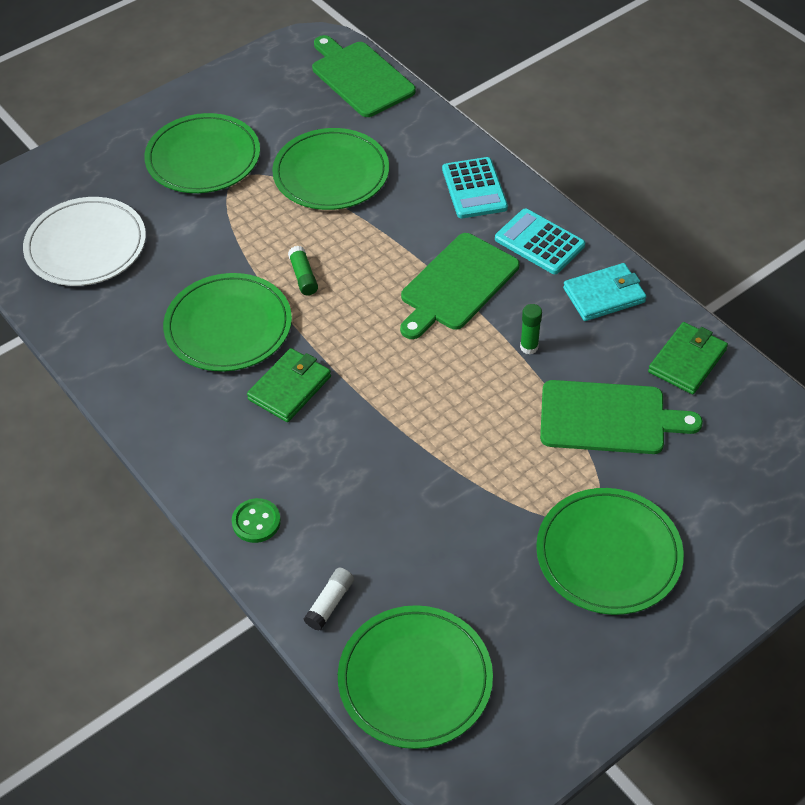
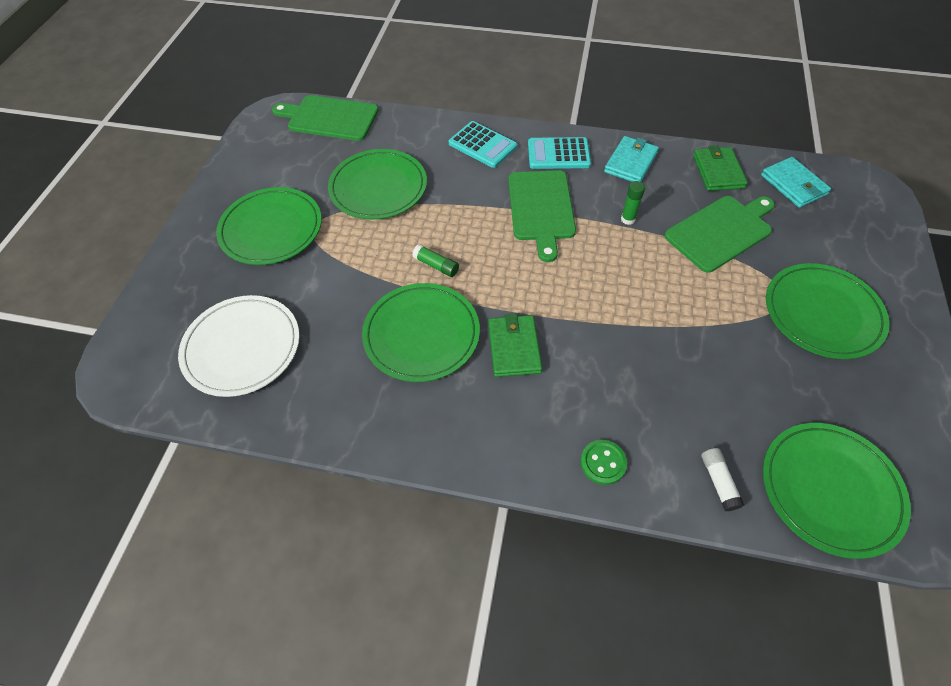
camera: 40 degrees left, 5 degrees up
none -> turquoise wallet [761,157,831,208]

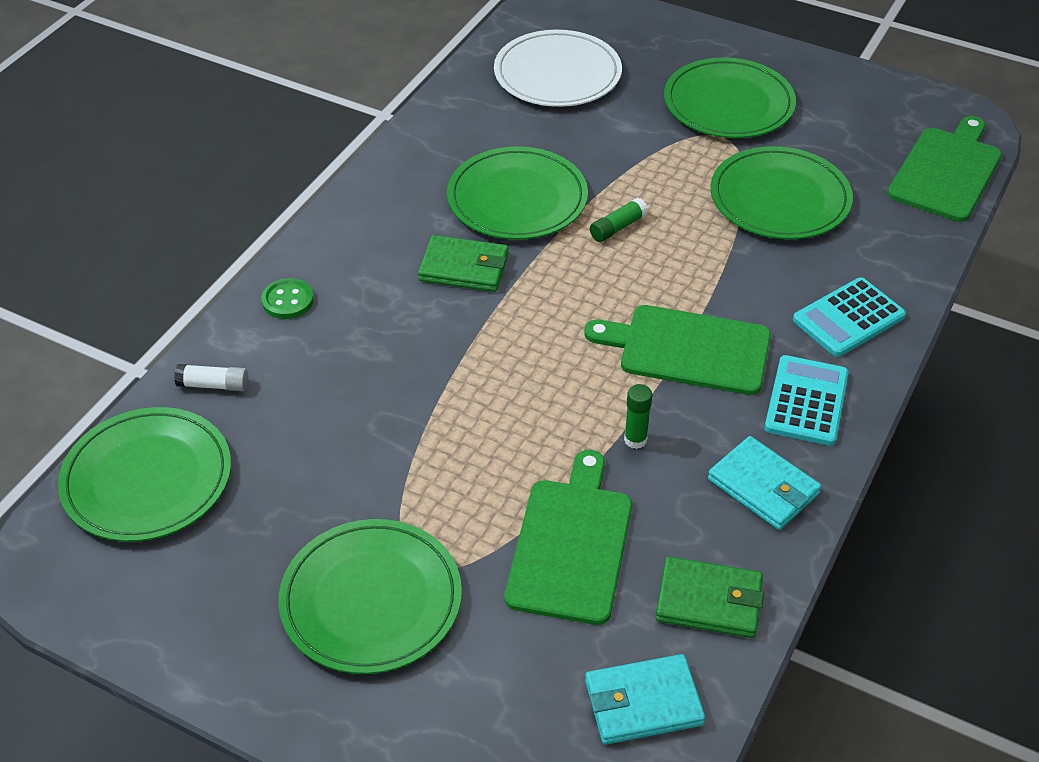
camera: 105 degrees right, 10 degrees down
green cutting board [664,196,775,273] -> green cutting board turned 150 degrees counterclockwise [504,450,632,625]

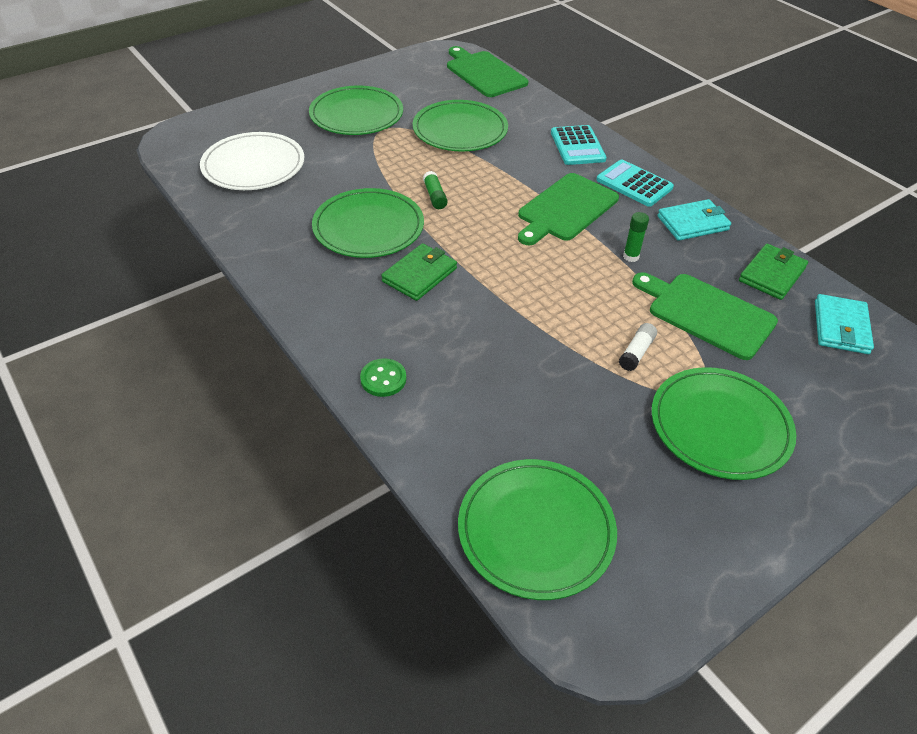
camera: 65 degrees left, 0 degrees up
white glue stick [174,364,249,391] -> white glue stick moved to [619,323,657,371]

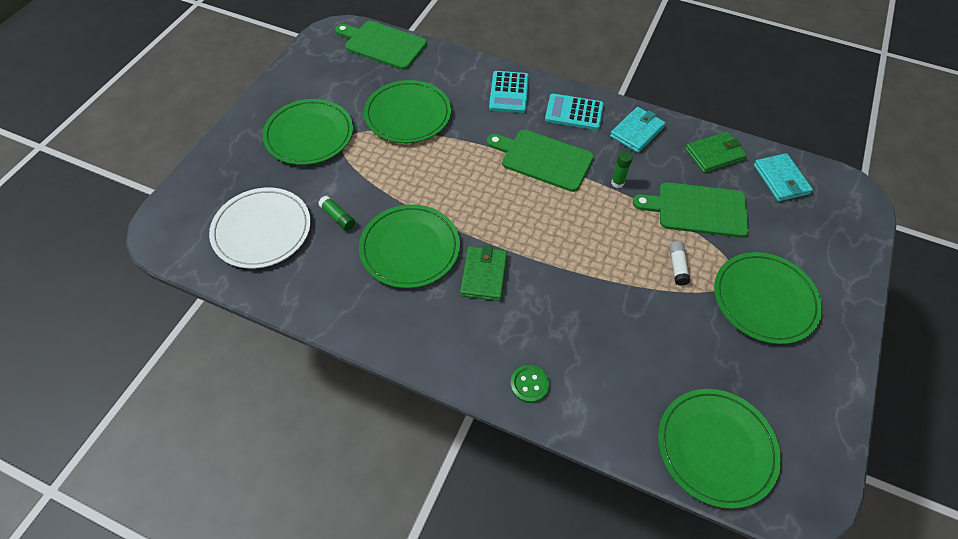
camera: 30 degrees left, 10 degrees up
green glue stick [423,171,448,209] -> green glue stick moved to [318,196,355,231]
green cutting board [518,173,619,245] -> green cutting board turned 105 degrees clockwise [487,130,594,192]
turquoise calculator [551,125,607,165] -> turquoise calculator turned 45 degrees clockwise [489,71,529,113]
green wallet [739,244,808,300] -> green wallet turned 60 degrees clockwise [685,132,747,173]

